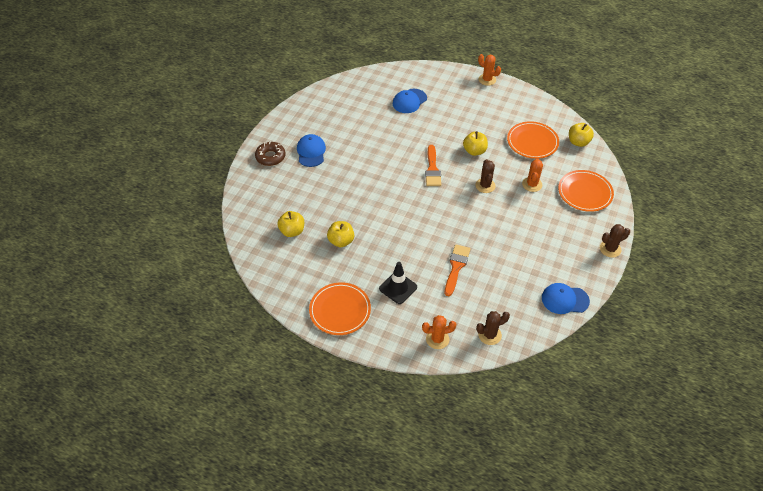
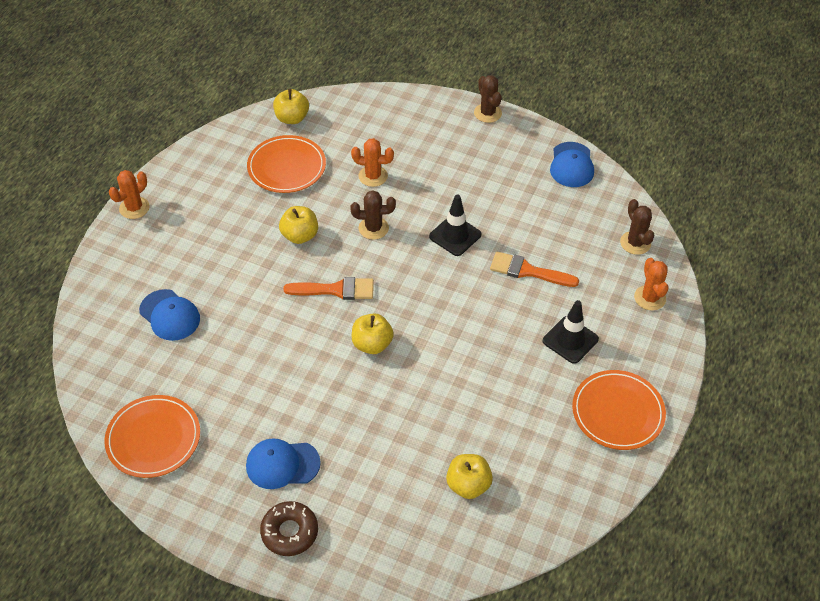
camera: 90 degrees left, 0 degrees up
yellow apple [327,221,354,247] -> yellow apple moved to [352,313,394,354]
orange plate [558,170,614,212] -> orange plate moved to [104,395,200,478]
none -> black traffic cone [429,195,481,256]

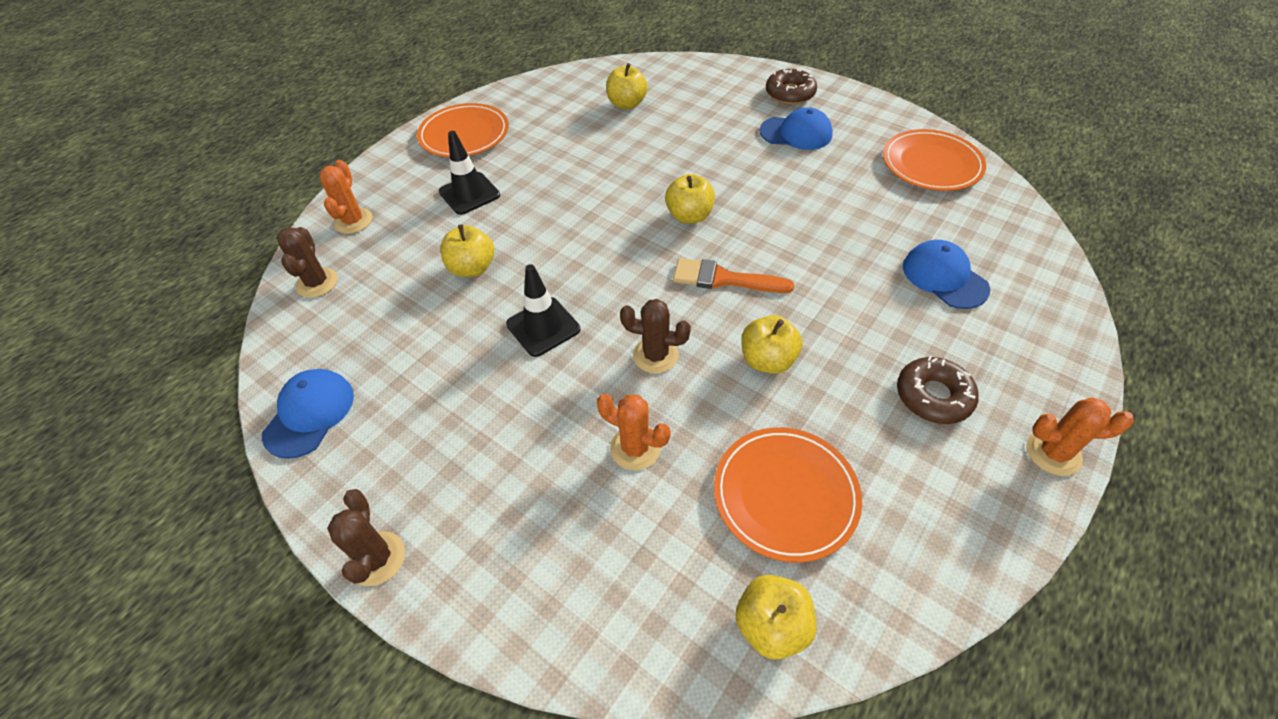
camera: 165 degrees left, 0 degrees up
orange cactus [109,170,150,219] -> orange cactus turned 45 degrees clockwise [1026,398,1134,476]
orange brush [490,251,579,287] -> yellow apple [441,224,494,277]
none -> brown donut [897,356,979,424]

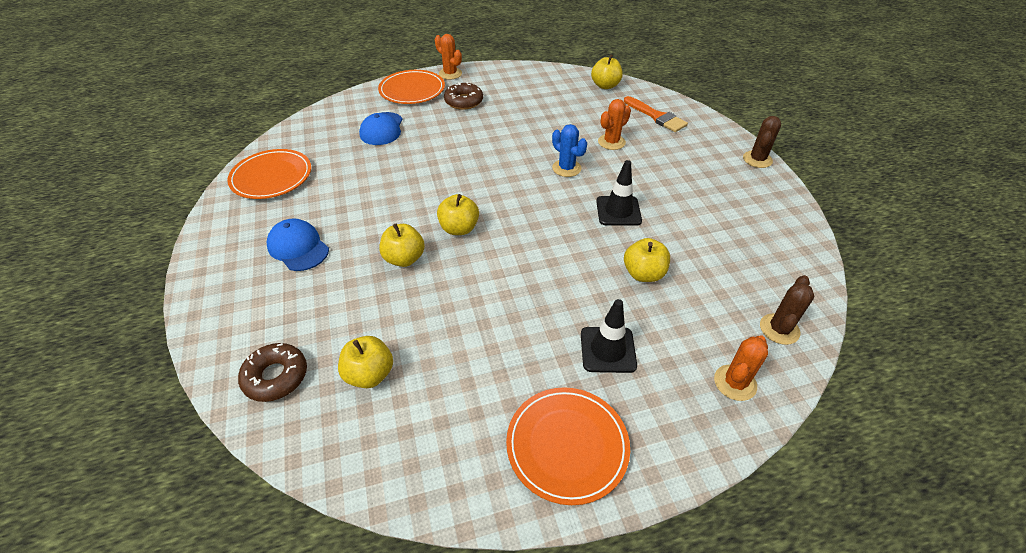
camera: 145 degrees left, 5 degrees down
blue cap [262,369,354,459] -> none
orange cactus [597,394,671,470] -> orange cactus turned 75 degrees clockwise [598,99,631,150]
brown cactus [620,299,691,373] -> blue cactus [552,124,587,177]
orange brush [673,258,794,293] -> orange brush moved to [624,96,688,132]
orange plate [714,427,862,563] -> orange plate moved to [378,70,445,104]
yellow apple [741,315,802,374] -> yellow apple moved to [379,224,425,267]
brown donut [766,69,817,105] -> brown donut moved to [238,343,307,402]

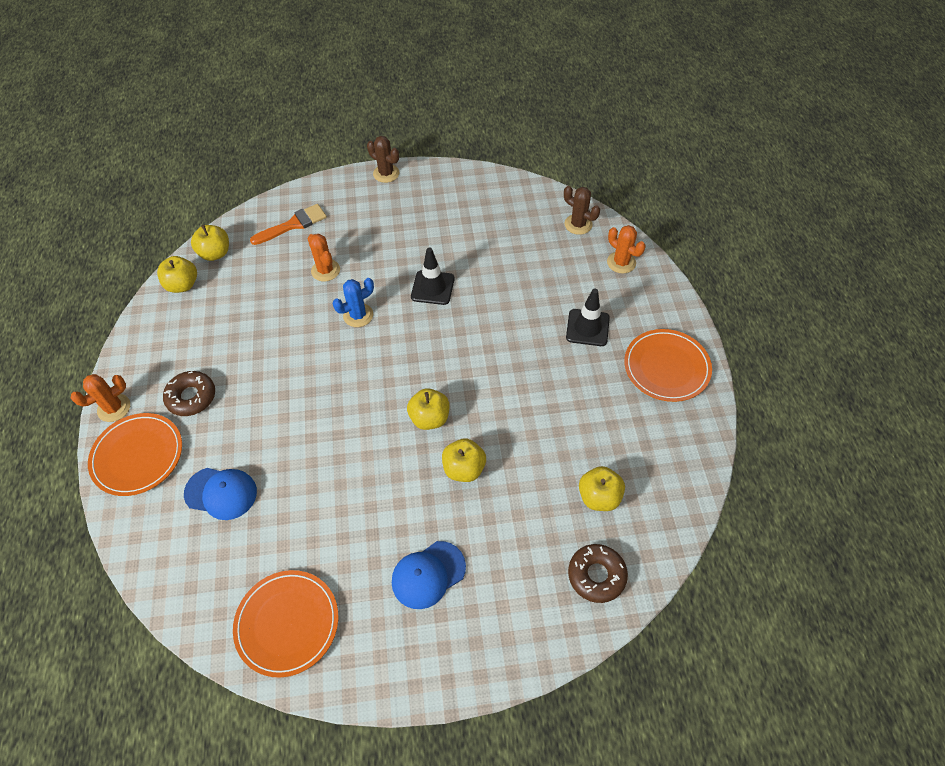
camera: 80 degrees left, 10 degrees up
yellow apple [624,238,670,282] -> yellow apple moved to [157,256,197,293]

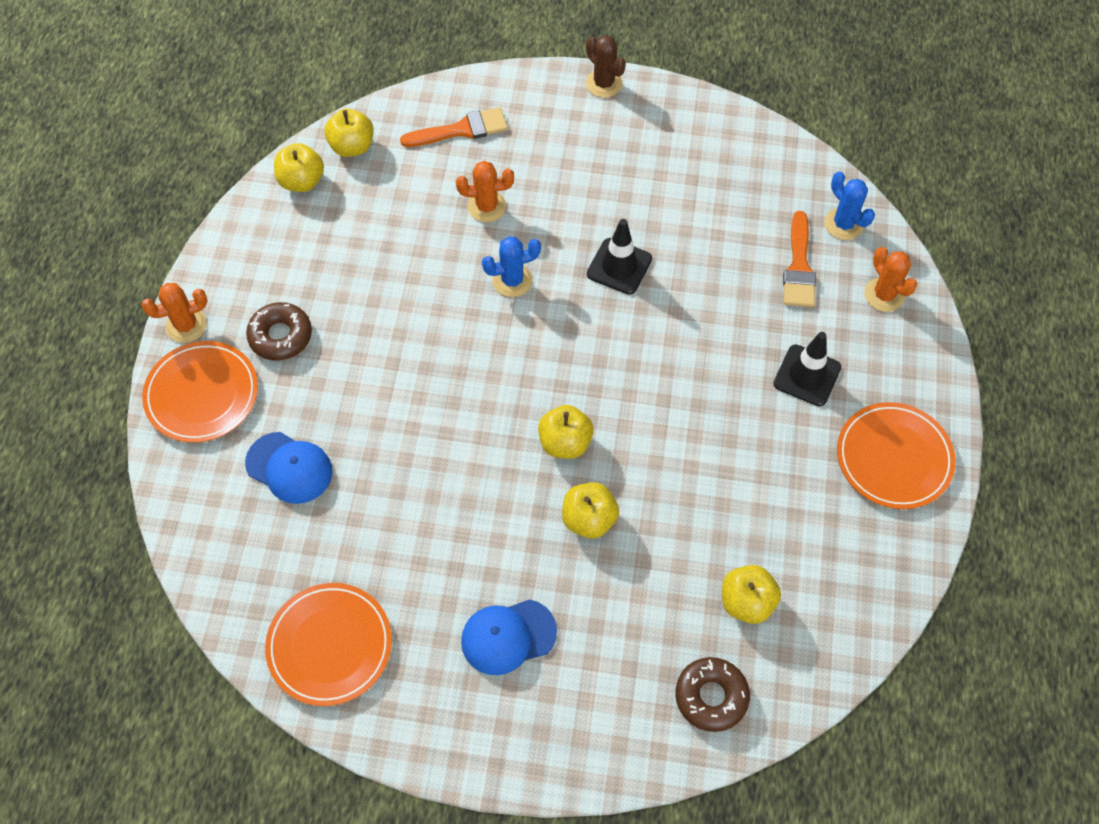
camera: 15 degrees right, 5 degrees up
orange cactus [307,234,340,282] -> orange cactus turned 75 degrees counterclockwise [456,161,514,222]
brown cactus [564,186,600,235] -> blue cactus [824,172,875,240]
none -> orange brush [783,211,816,307]

